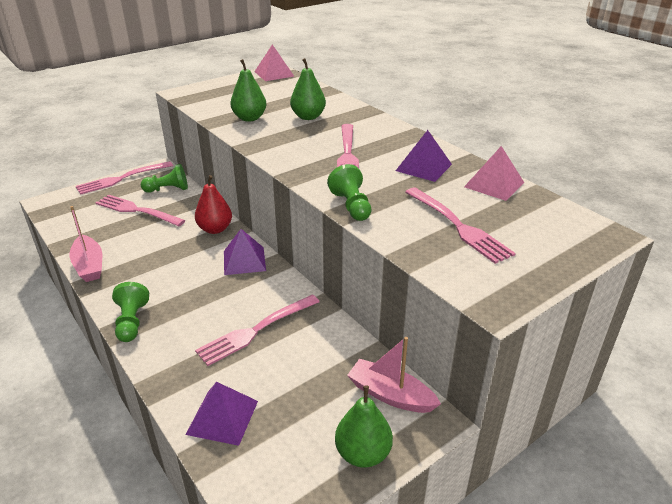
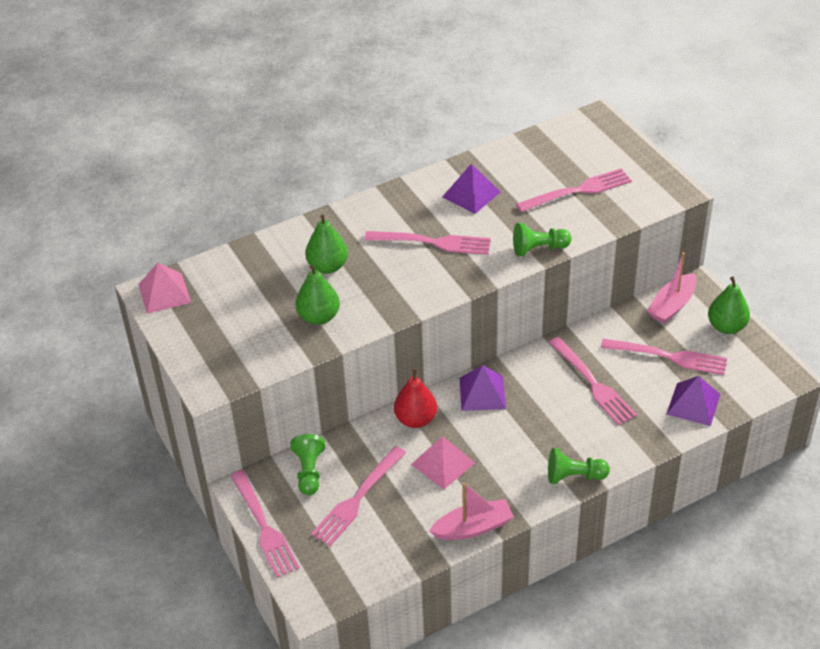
camera: 80 degrees left, 10 degrees up
pink pyramid [464,146,524,201] -> pink pyramid moved to [411,436,475,489]
none -> pink fork [601,339,727,375]

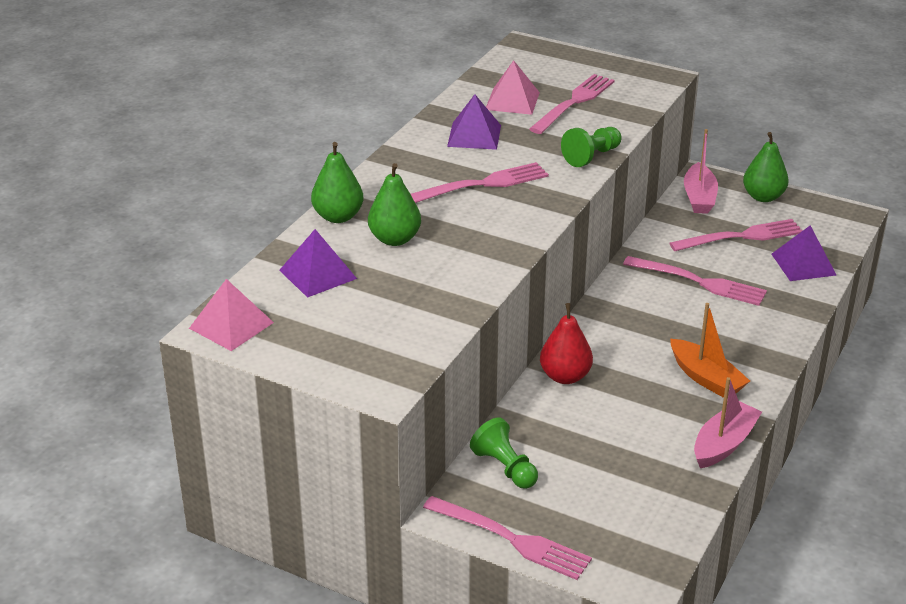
camera: 35 degrees left, 10 degrees down
green pear [295,265,340,325] -> green pear moved to [311,142,363,223]
pink fork [311,446,406,546] -> none
pink pyramid [411,436,475,489] -> pink pyramid moved to [486,60,540,115]
purple pyramid [460,365,506,411] -> purple pyramid moved to [279,229,357,298]
green pawn [548,448,610,484] -> none
none -> orange boat [670,303,750,398]

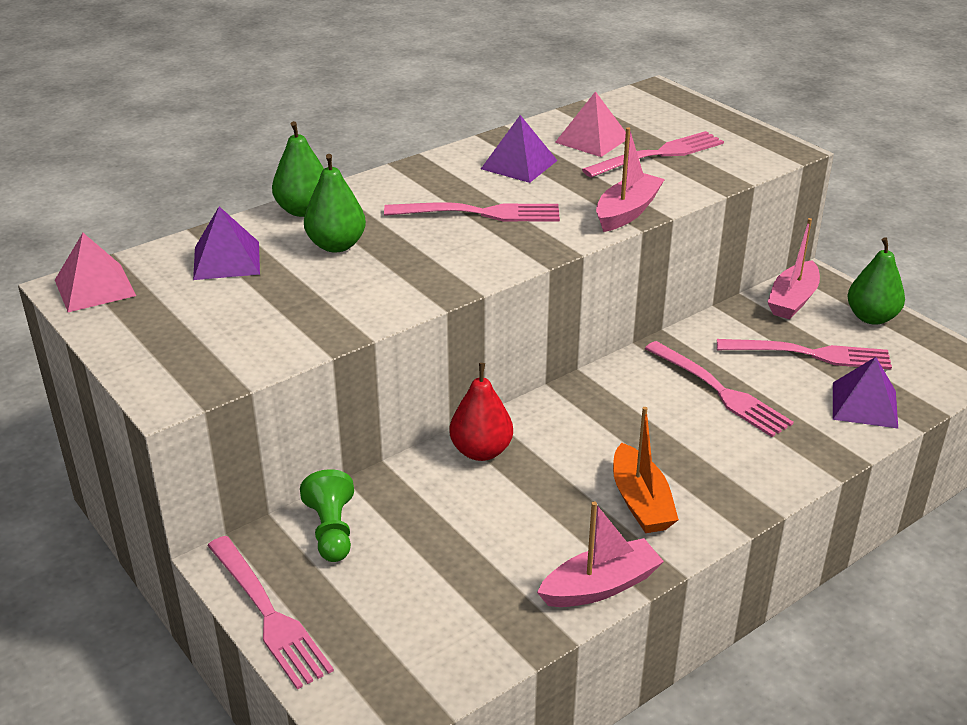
camera: 25 degrees right, 0 degrees up
green pawn [561,127,622,167] -> pink boat [596,128,665,232]

